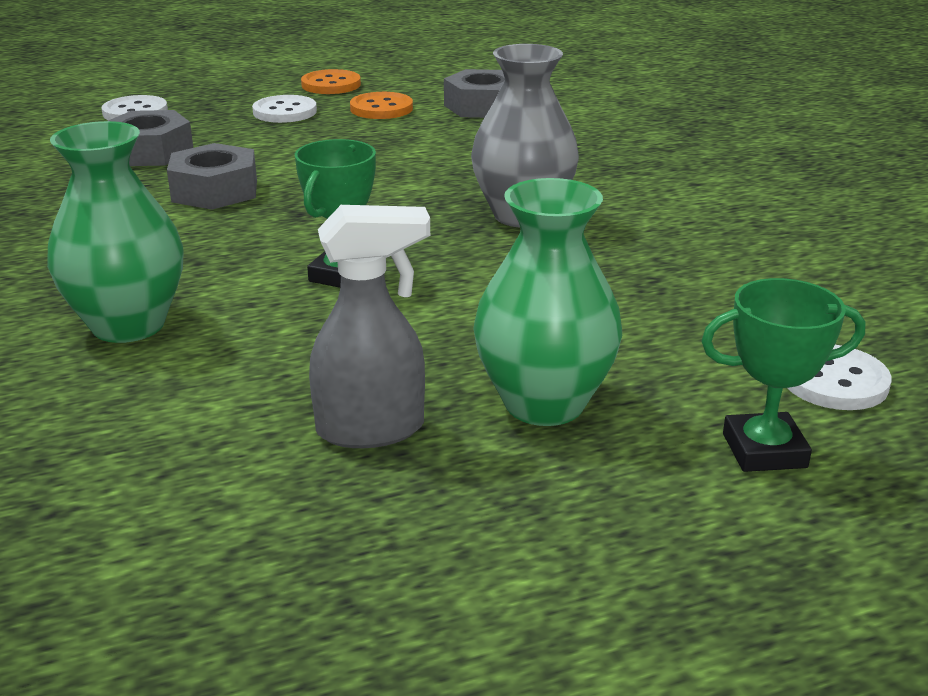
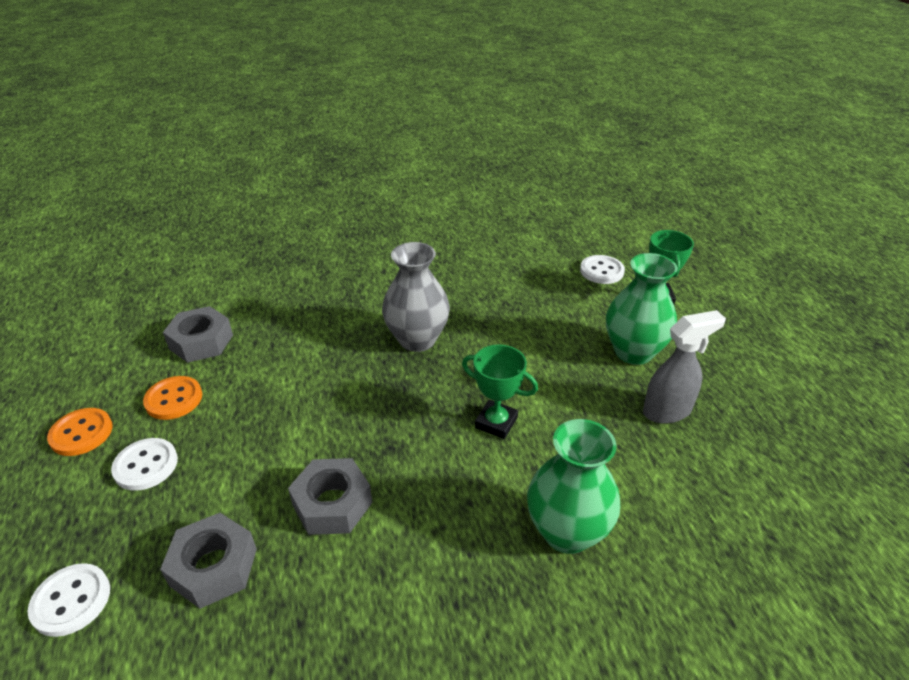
camera: 85 degrees left, 10 degrees up
grey spray bottle [309,205,430,448] -> grey spray bottle turned 75 degrees clockwise [643,310,726,424]

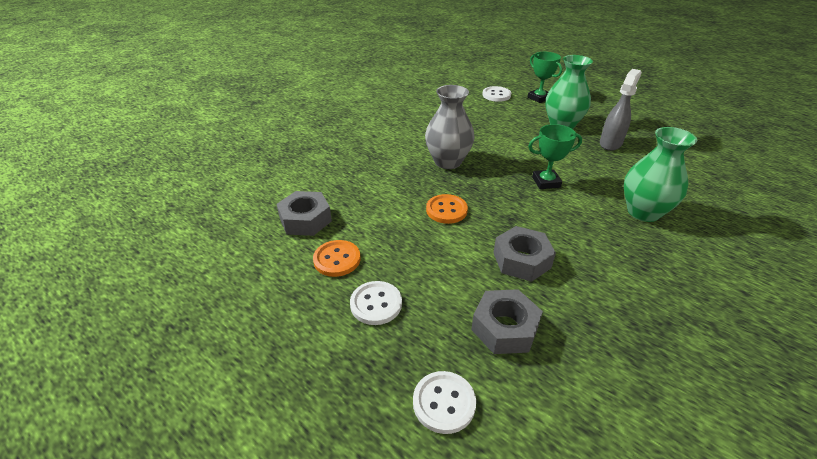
camera: 35 degrees left, 0 degrees up
orange button [47,408,113,456] -> orange button moved to [426,194,468,224]

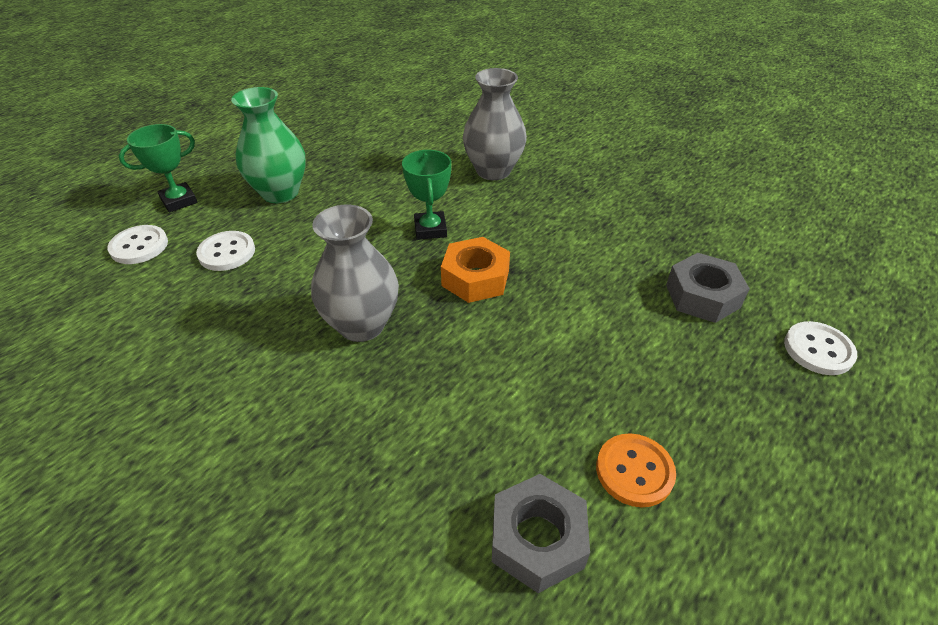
camera: 90 degrees left, 5 degrees up
white button [350,281,402,325] -> white button moved to [196,231,255,271]
orange button [426,194,468,224] -> none
grey nut [493,226,556,282] -> none
grey spray bottle [600,69,642,151] -> none
green vase [624,127,697,222] -> grey vase [463,68,527,180]
none -> orange nut [441,237,510,303]

